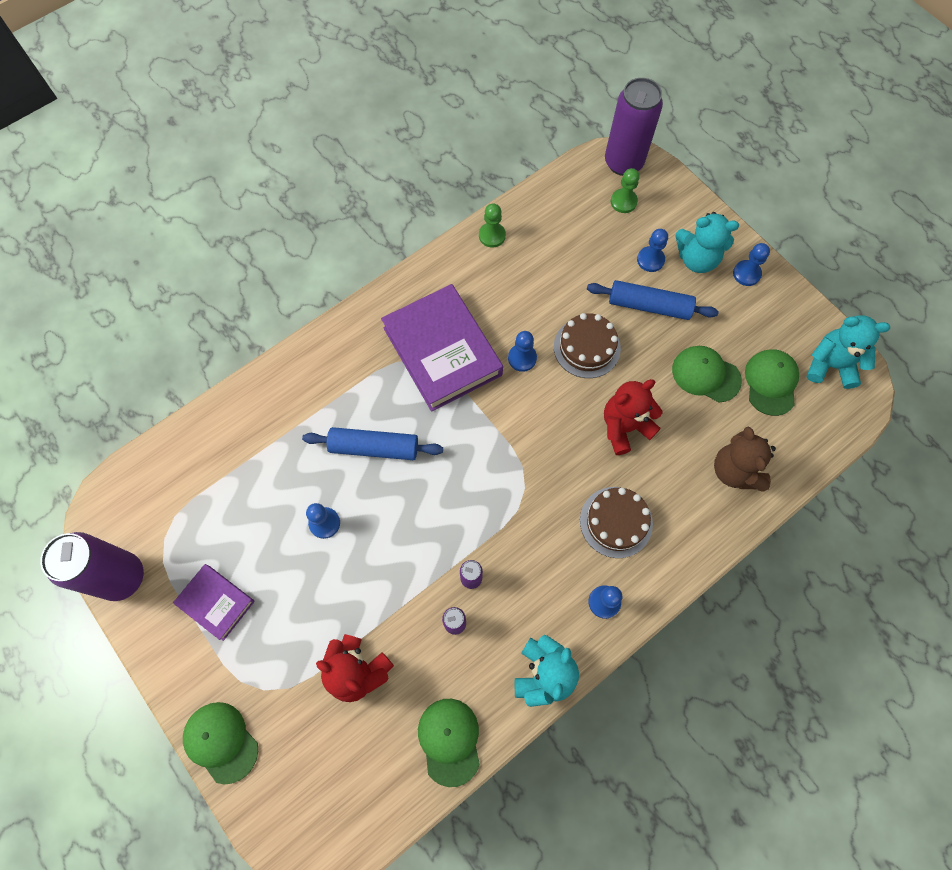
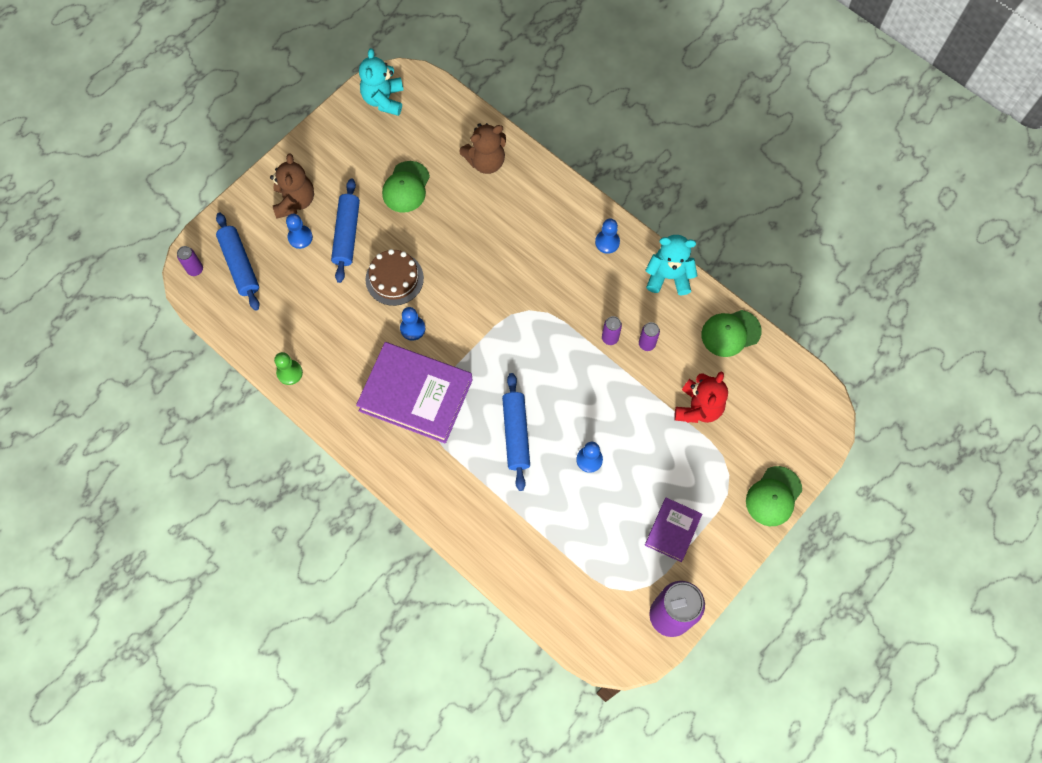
camera: 100 degrees left, 0 degrees up
purple book [381,284,503,412] -> purple book turned 60 degrees clockwise [356,342,473,444]
brown cake [580,487,653,558] -> none
red teddy bear [604,379,663,455] -> none
purple can [605,78,663,176] -> purple can [177,246,203,276], size x0.44
green pawn [611,168,640,213] -> blue rolling pin [216,213,260,311]
turquoise teddy bear [675,212,739,273] -> brown teddy bear [270,153,314,219]
blue pawn [733,243,770,286] -> none
green cap [745,350,799,416] -> none

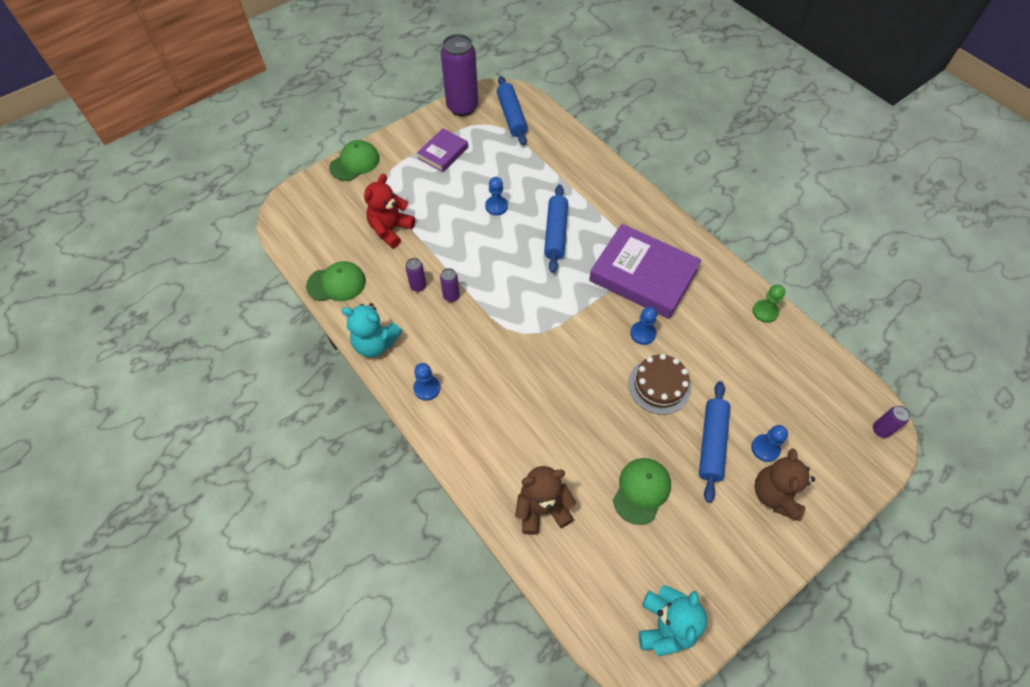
camera: 170 degrees left, 10 degrees down
blue rolling pin [216,213,260,311] -> blue rolling pin moved to [497,76,528,145]

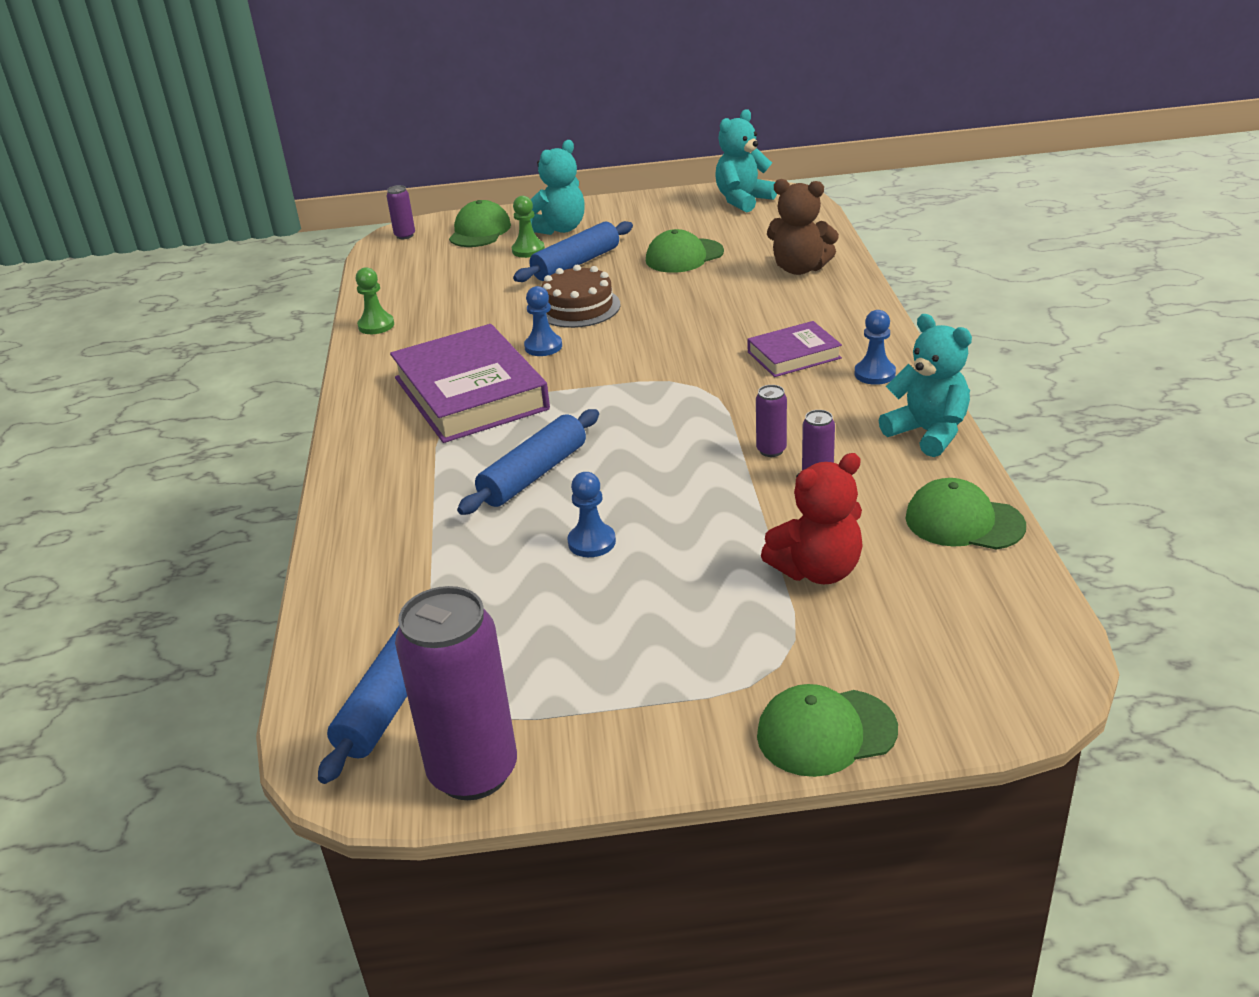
camera: 145 degrees left, 25 degrees down
purple book [417,128,468,172] -> purple book moved to [747,321,842,377]
blue pawn [751,425,788,462] -> green pawn [512,196,545,258]
brown teddy bear [754,448,815,521] -> turquoise teddy bear [530,140,585,235]
none -> green cap [449,200,511,247]

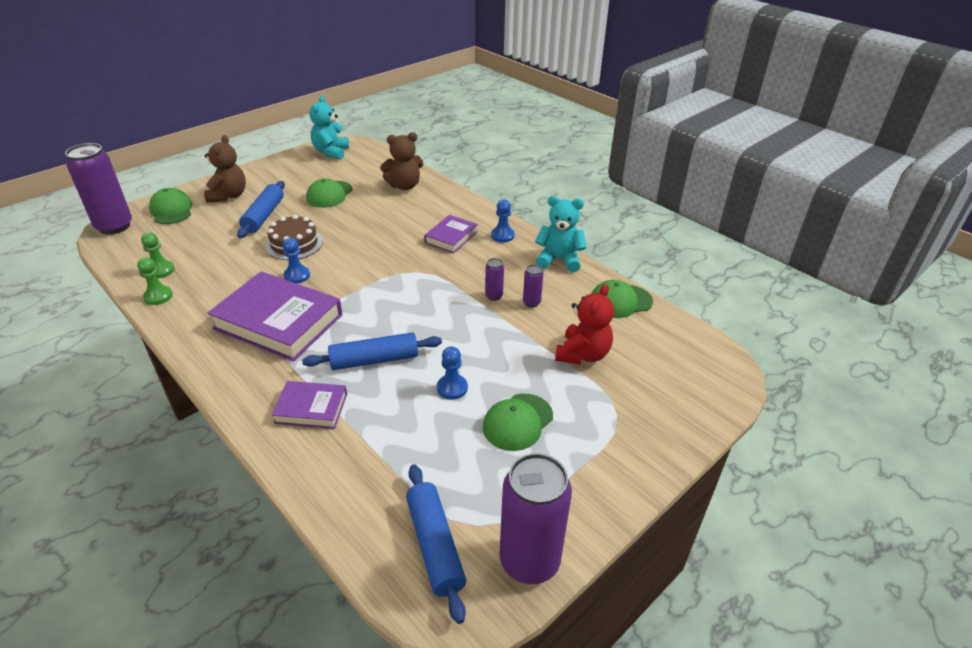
camera: 40 degrees left, 5 degrees up
purple can [387,185,415,239] -> purple can [65,143,132,235], size x2.27
blue rolling pin [457,409,599,515] -> blue rolling pin turned 75 degrees clockwise [302,332,442,370]
green pawn [512,196,545,258] -> green pawn moved to [141,232,175,278]
turquoise teddy bear [530,140,585,235] -> brown teddy bear [204,135,246,203]
green cap [757,684,898,777] -> green cap moved to [483,394,553,451]
none -> purple book [272,381,347,429]

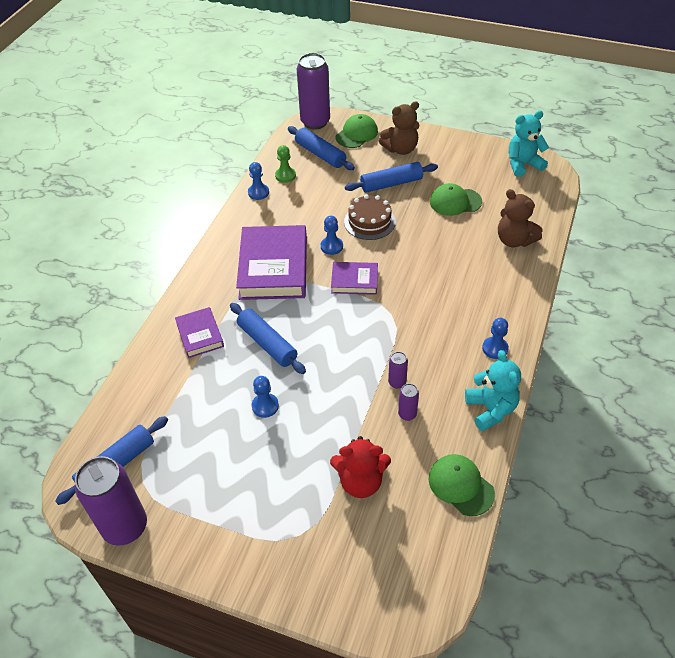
camera: 65 degrees right, 10 degrees up
green pawn [137,257,173,305] -> blue pawn [248,162,269,200]
purple book [424,215,478,253] -> purple book moved to [331,262,378,295]
green cap [483,394,553,451] -> none
none -> blue rolling pin [288,126,355,170]

